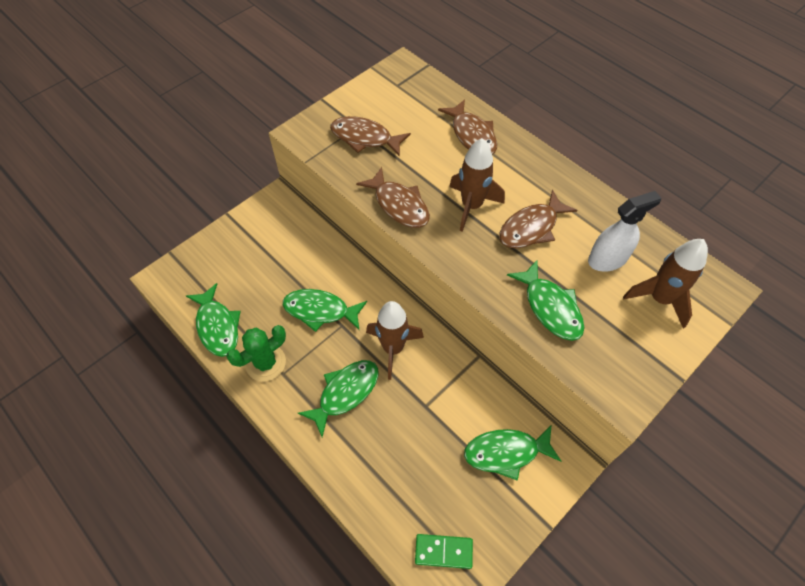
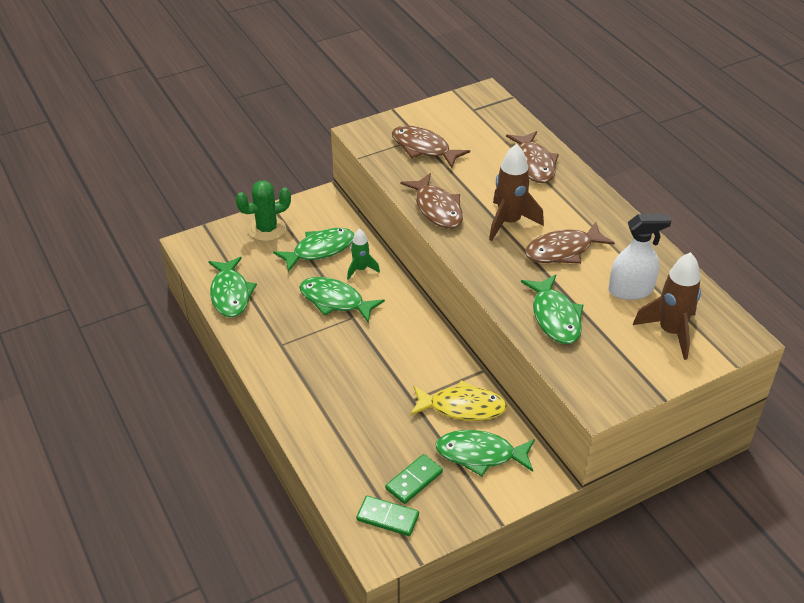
camera: 15 degrees right, 15 degrees down
green cactus [227,325,286,381] -> green cactus moved to [235,180,291,241]
green fish [298,360,379,437] -> green fish moved to [273,228,354,272]
brown rocket [366,301,424,380] -> none
none -> green rocket [347,228,380,280]
none -> green domino [385,454,443,504]
none -> yellow fish [410,380,507,421]

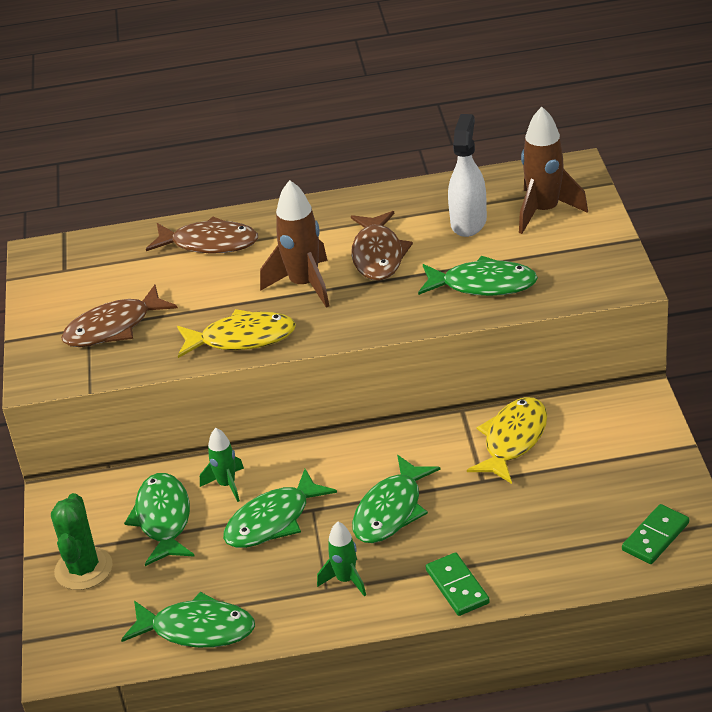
camera: 65 degrees left, 5 degrees down
green domino [385,454,443,504] -> green domino moved to [426,552,490,616]
brown fish [401,173,463,229] -> yellow fish [177,309,296,358]
green fish [435,430,535,476] -> green fish moved to [352,455,441,543]
none -> green rocket [317,522,366,596]

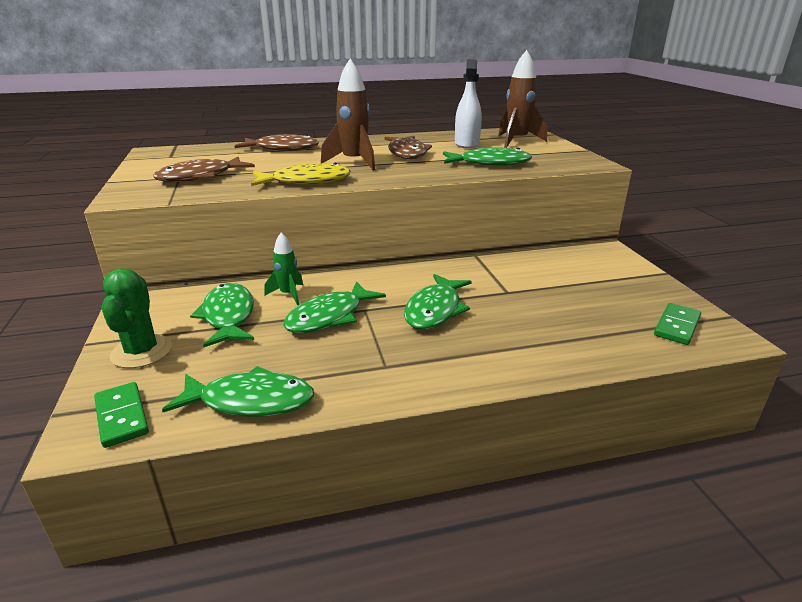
camera: 10 degrees left, 10 degrees down
green rocket [317,522,366,596] -> none
green domino [426,552,490,616] -> green domino moved to [94,382,149,448]
yellow fish [467,397,547,484] -> none

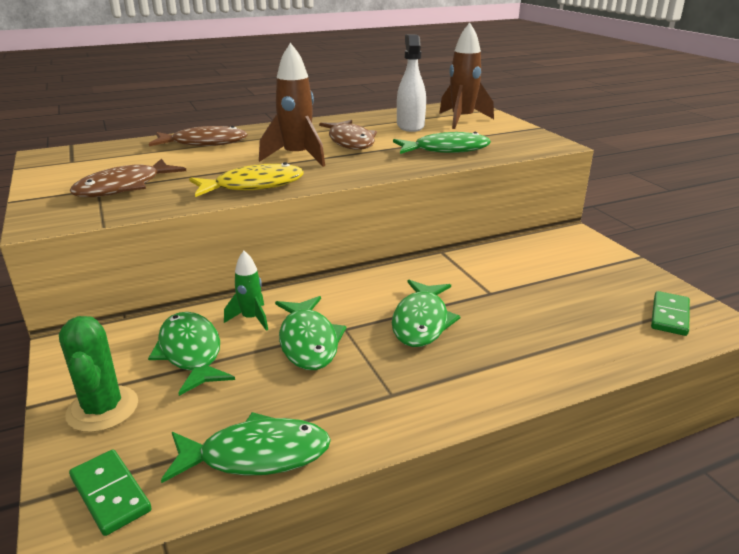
camera: 10 degrees left, 0 degrees up
green fish [283,281,386,333] -> green fish turned 45 degrees counterclockwise [275,296,347,370]

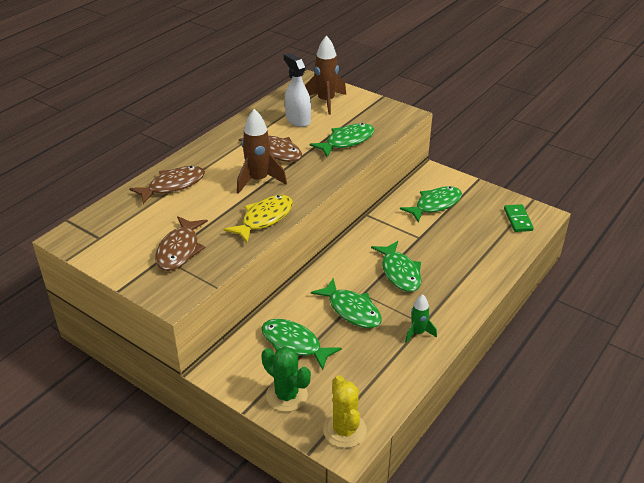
camera: 30 degrees left, 10 degrees up
green domino [69,449,152,536] -> yellow cactus [323,375,367,448]
green fish [161,412,331,483] -> green fish moved to [400,186,462,222]
green rocket [224,251,268,331] -> green rocket moved to [405,294,437,343]

